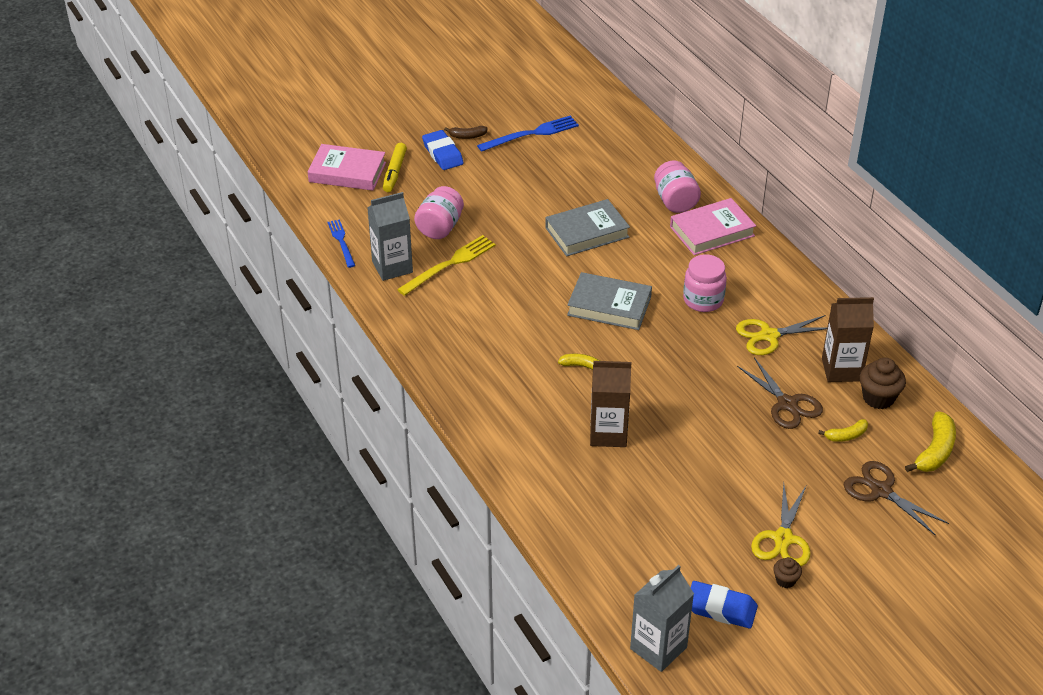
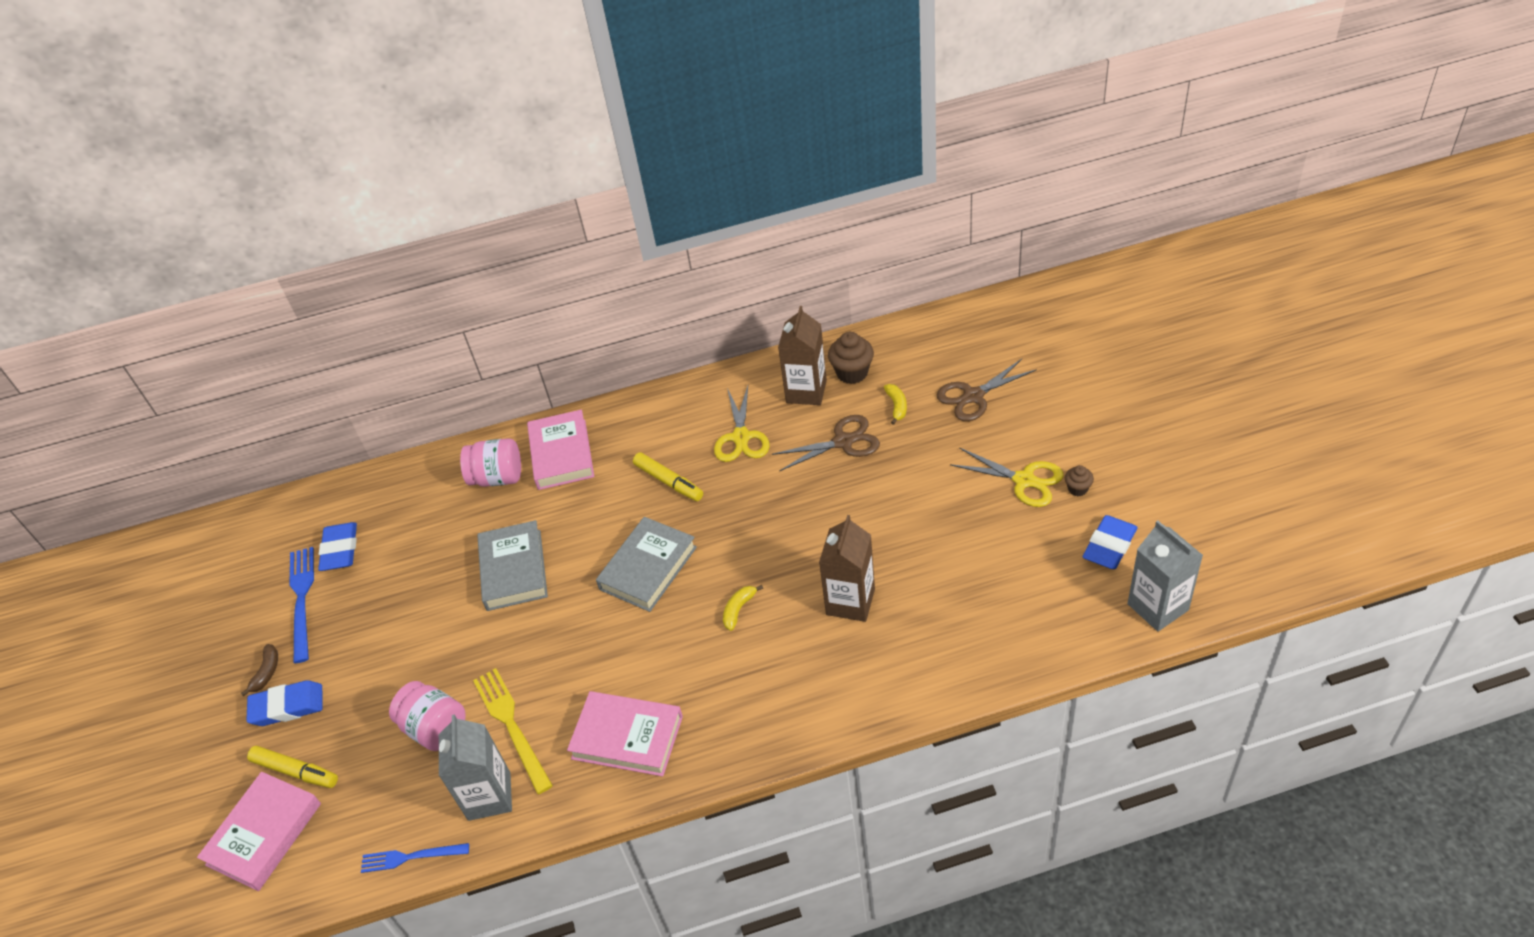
camera: 70 degrees left, 5 degrees up
pink jar [683,254,727,312] -> yellow marker [633,452,703,501]
yellow banana [905,411,956,472] -> none
none -> blue eraser [318,522,357,571]
none -> pink book [567,691,683,777]

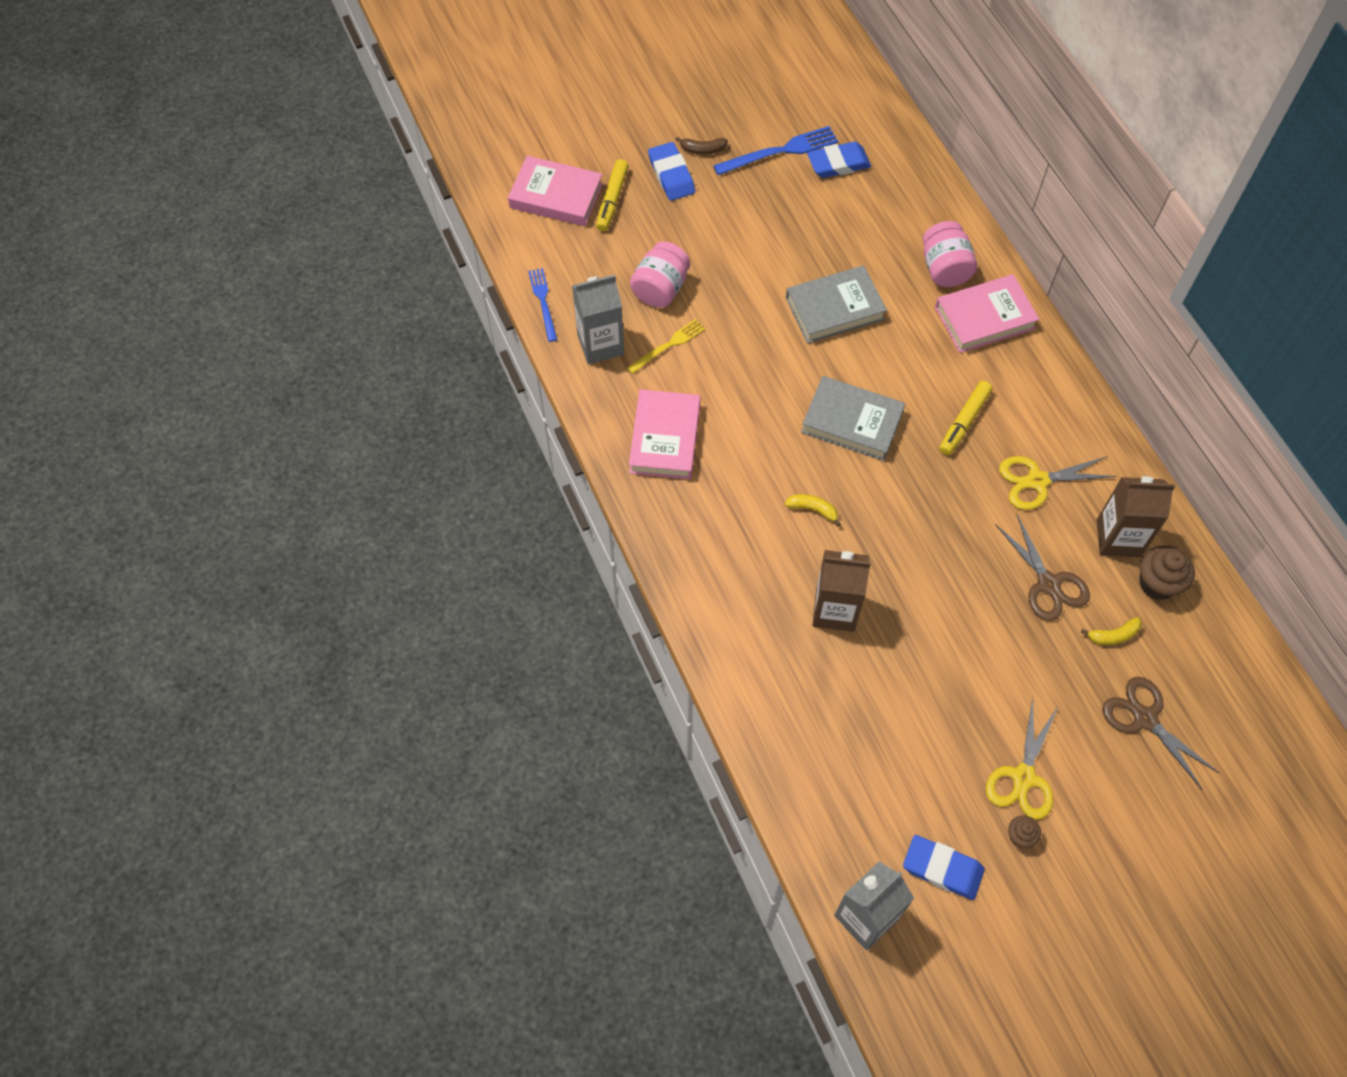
camera: 75 degrees right, 15 degrees up
yellow fork [473,668,553,794] -> yellow fork [627,319,705,374], size x0.65

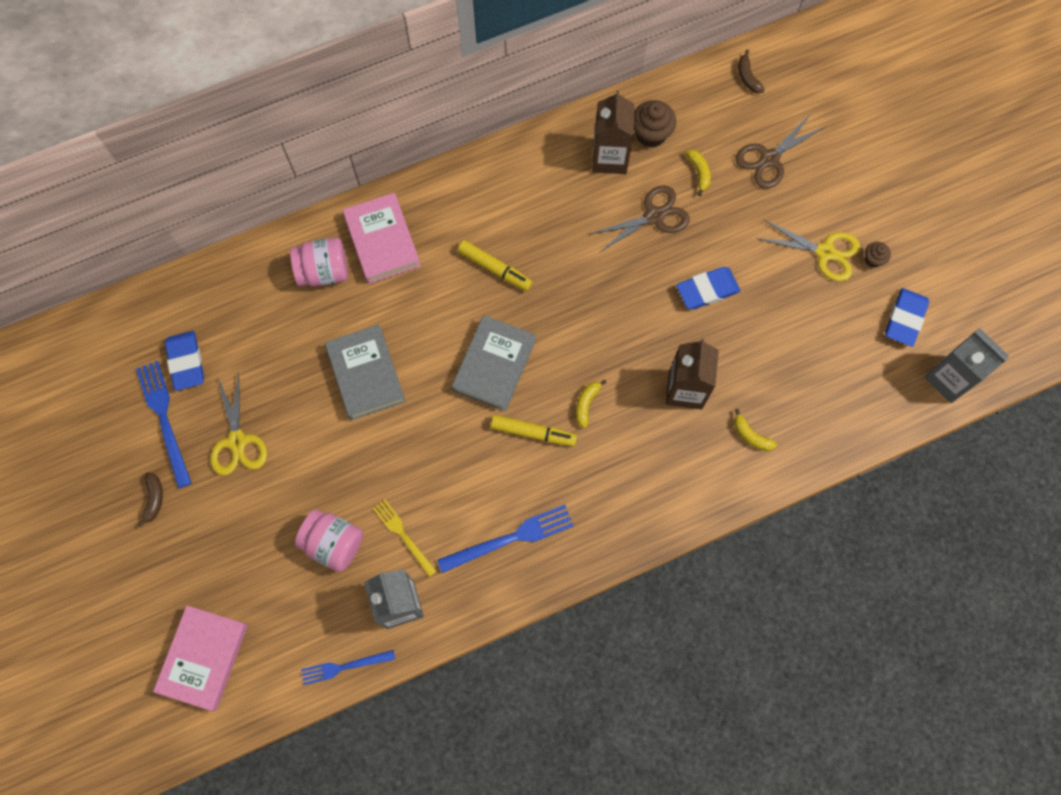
camera: 90 degrees left, 10 degrees up
yellow marker [596,159,629,231] -> yellow marker moved to [491,415,577,446]
pink book [629,389,701,479] -> blue fork [437,505,574,573]
blue eraser [648,142,695,201] -> blue eraser moved to [676,267,740,310]
yellow scissors [999,456,1117,510] -> yellow scissors moved to [210,372,267,476]
none -> yellow banana [734,409,777,451]
none -> brown banana [738,50,765,93]

